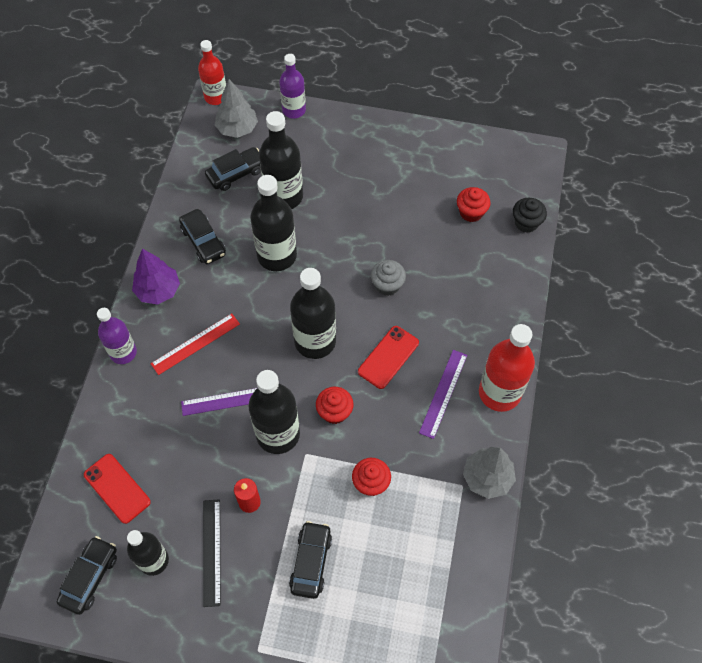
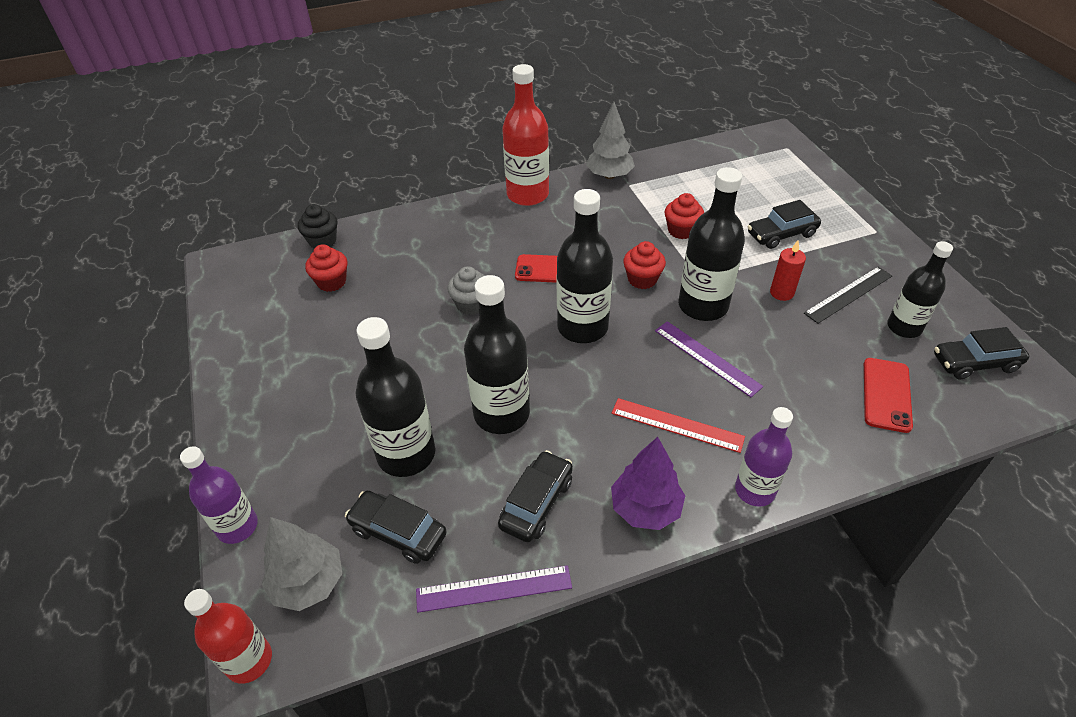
camera: 120 degrees left, 15 degrees down
purple ruler [419,350,467,439] -> purple ruler moved to [416,565,572,613]

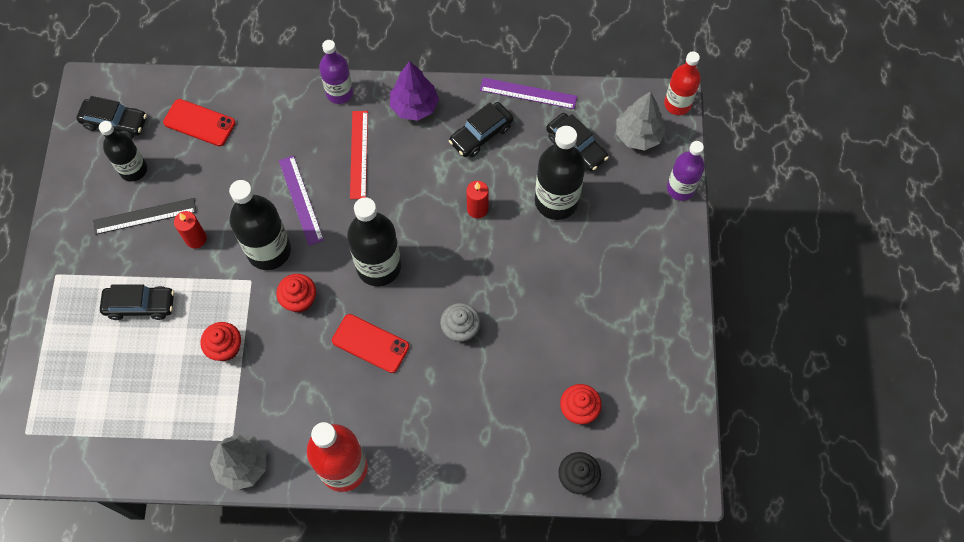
camera: 160 degrees left, 20 degrees up
black bottle [464,275,530,434] -> red candle [466,181,489,219]
red ruler [612,398,745,453] -> red ruler turned 45 degrees clockwise [350,111,368,199]
red phone [864,358,913,433] -> red phone turned 75 degrees clockwise [163,99,236,146]

